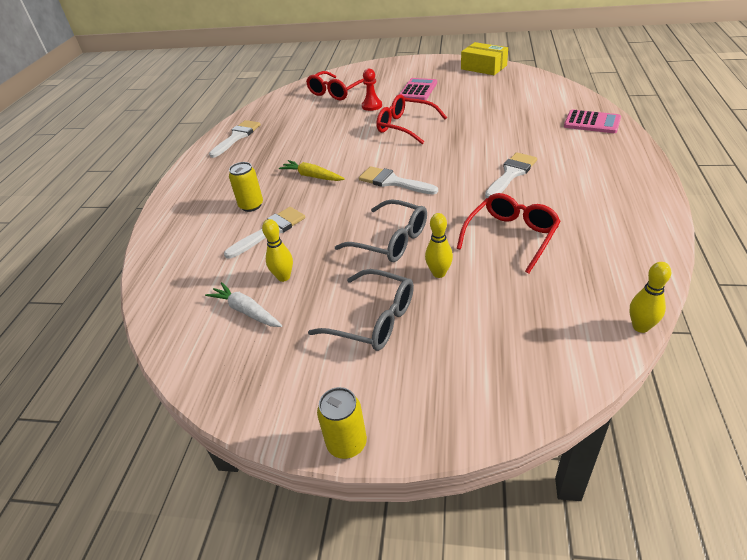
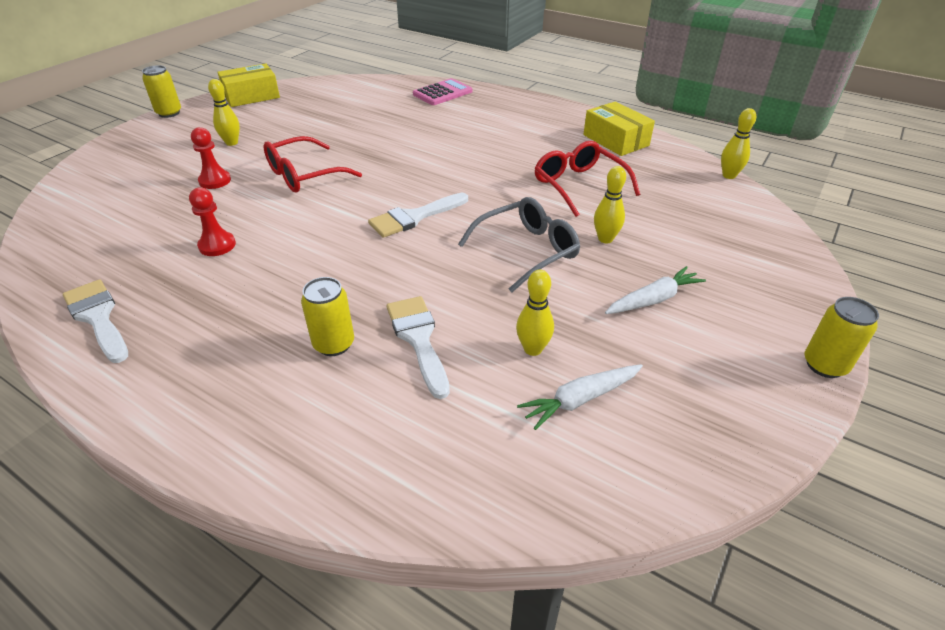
camera: 70 degrees left, 0 degrees up
yellow carrot [279,160,345,181] -> none
red glasses [306,71,364,100] -> none
grey glasses [308,269,414,351] -> white carrot [605,266,706,314]
pink calculator [400,78,437,100] -> yellow bowling pin [208,79,240,146]
white brush [485,152,537,198] -> none
none -> yellow can [142,65,181,118]
none -> red pawn [189,188,236,256]
none -> yellow box [583,102,655,156]

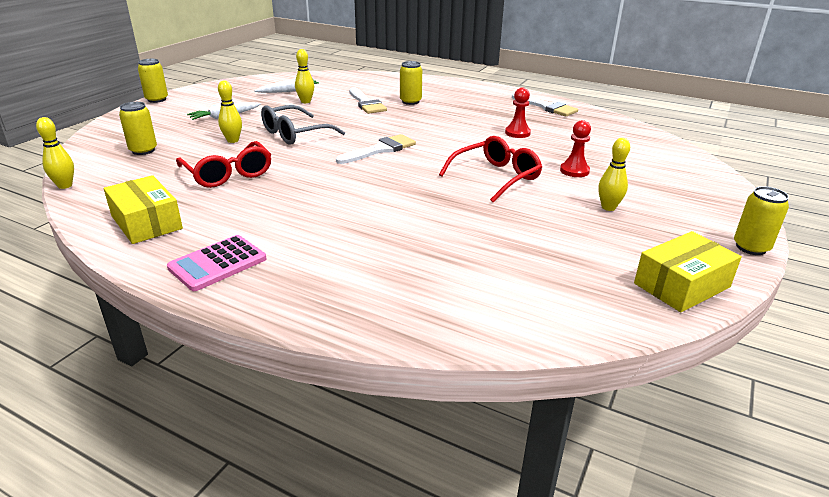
camera: 175 degrees right, 10 degrees down
pink calculator [413,78,473,105] -> pink calculator moved to [167,235,266,291]
none -> yellow can [119,102,157,155]

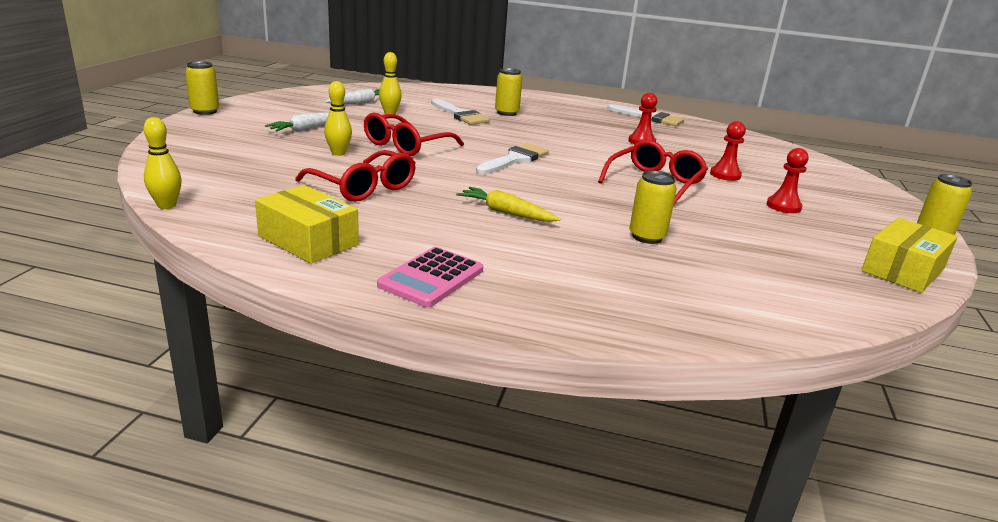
camera: 15 degrees left, 5 degrees down
yellow can [119,102,157,155] -> yellow can moved to [629,171,677,244]
grey glasses [261,105,345,145] -> red glasses [364,113,464,156]
yellow bowling pin [598,138,630,211] -> red pawn [767,148,809,213]
none -> yellow carrot [457,187,560,222]

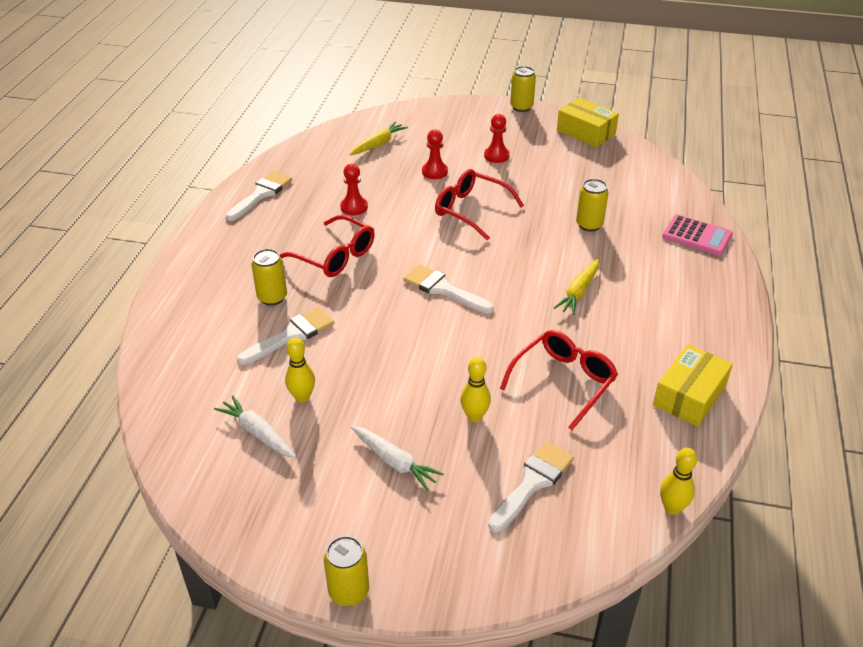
camera: 90 degrees left, 15 degrees up
red glasses [364,113,464,156] -> red glasses moved to [279,215,375,277]
pink calculator [377,247,483,307] -> pink calculator moved to [662,214,733,256]
none -> yellow carrot [349,121,408,155]
none -> white brush [488,441,574,532]

